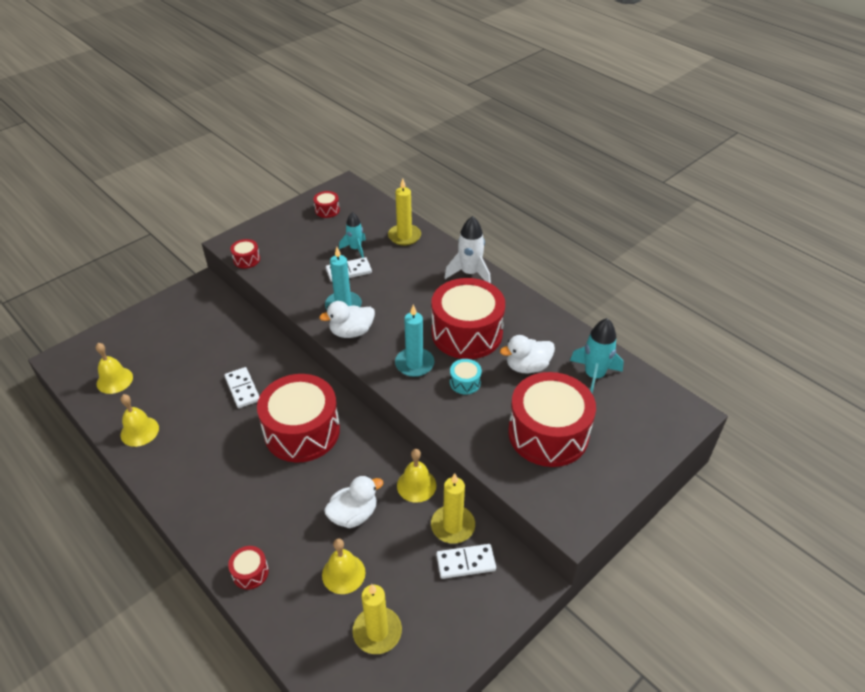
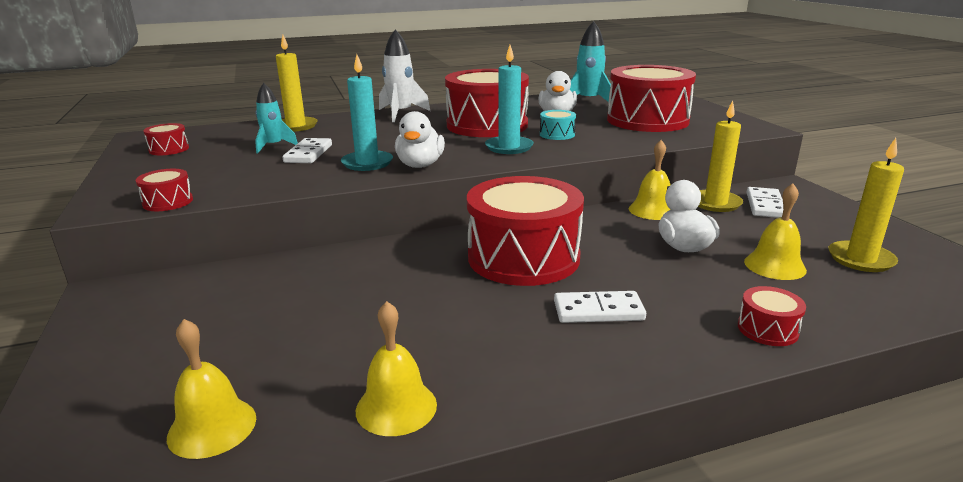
camera: 65 degrees left, 20 degrees down
white domino [224,367,259,408] -> white domino moved to [554,291,646,323]

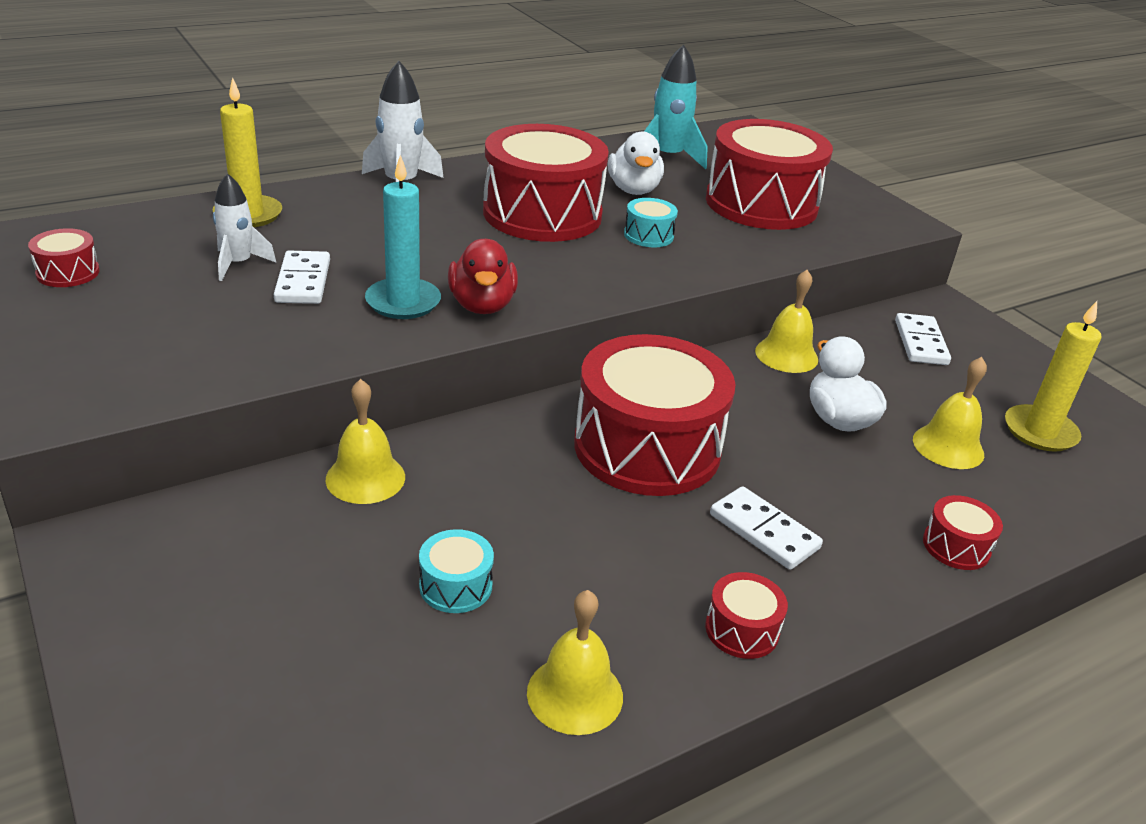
camera: 15 degrees left, 10 degrees up
red drum [136,169,193,211] -> red drum moved to [705,572,788,659]
yellow bell [167,319,256,459] -> yellow bell moved to [326,379,405,504]
turquoise rocket [255,83,298,153] -> white rocket [213,173,276,281]
white duck [395,111,445,168] -> red duck [448,239,518,314]
turquoise candle [485,45,534,154] -> none
white domino [554,291,646,323] -> white domino turned 60 degrees clockwise [710,486,823,570]
yellow candle [698,100,743,212] -> none
none -> turquoise drum [419,529,494,613]

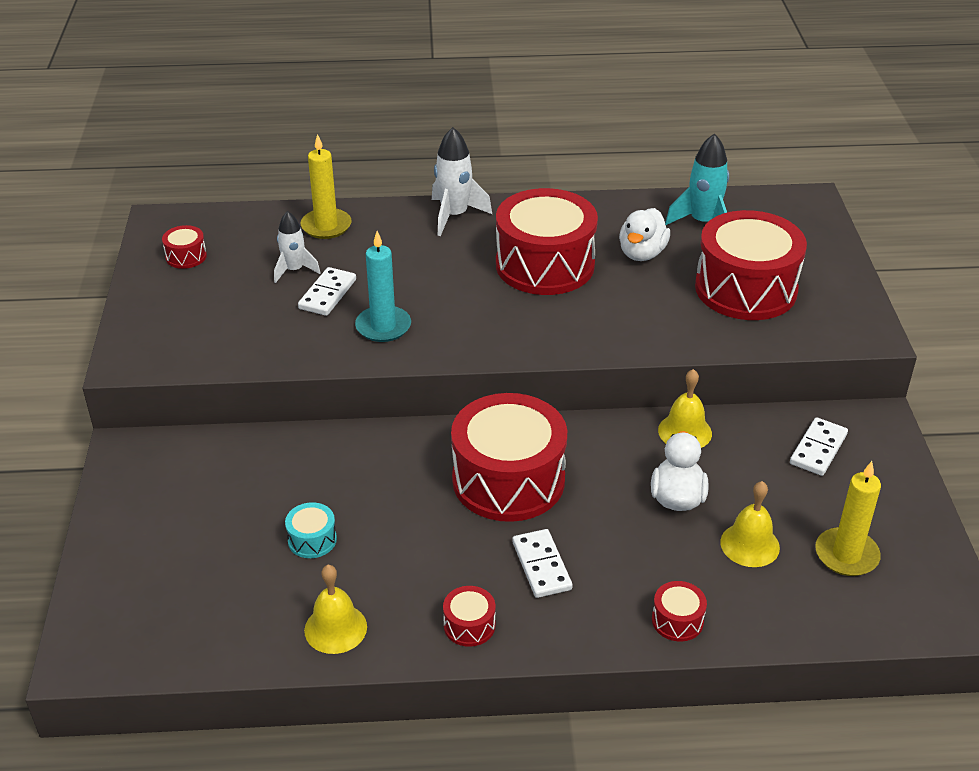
camera: 30 degrees right, 5 degrees up
yellow bell [326,379,405,504] -> none
red duck [448,239,518,314] -> none
turquoise drum [624,198,678,247] -> none

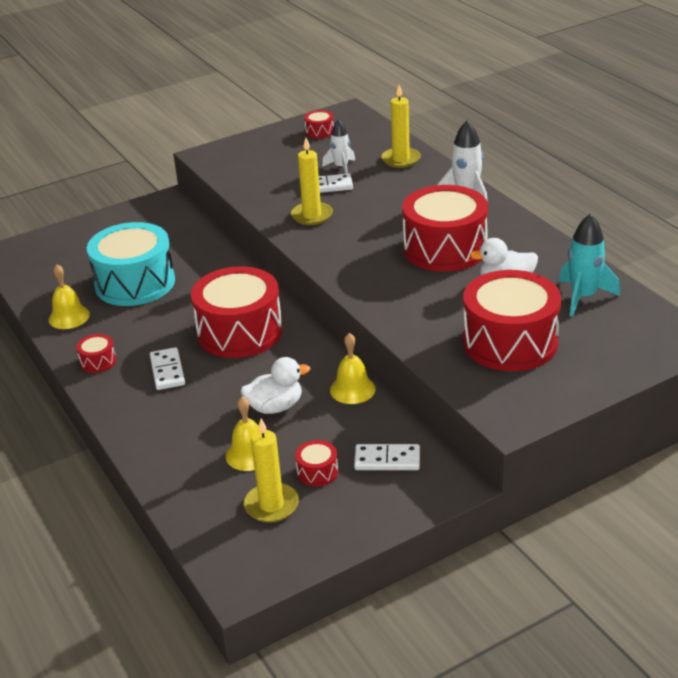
camera: 65 degrees right, 5 degrees down
turquoise drum [285,502,337,558] -> turquoise drum [87,222,175,306], size x2.43
turquoise candle [355,231,411,342] -> yellow candle [291,138,333,225]
white domino [512,529,573,598] -> white domino turned 60 degrees counterclockwise [150,347,185,390]
red drum [652,581,707,642] -> red drum moved to [295,440,338,486]

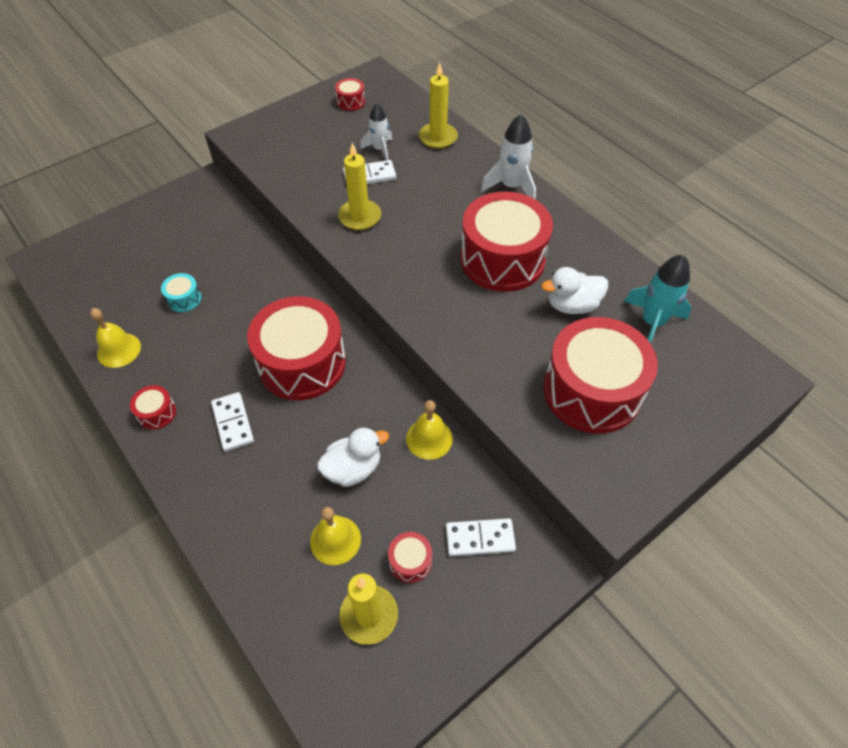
camera: 10 degrees left, 20 degrees up
turquoise drum [87,222,175,306] -> turquoise drum [161,273,201,312], size x0.41

